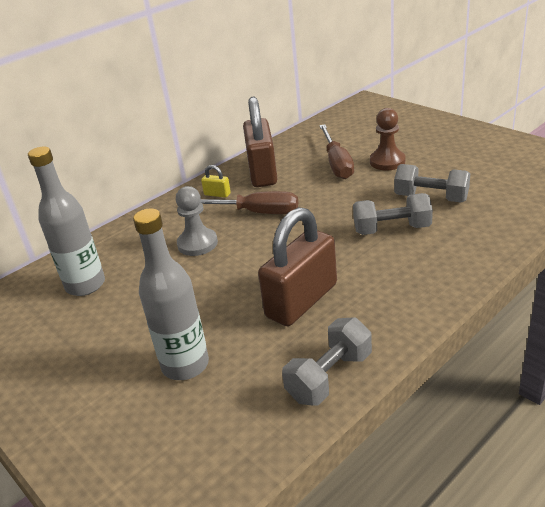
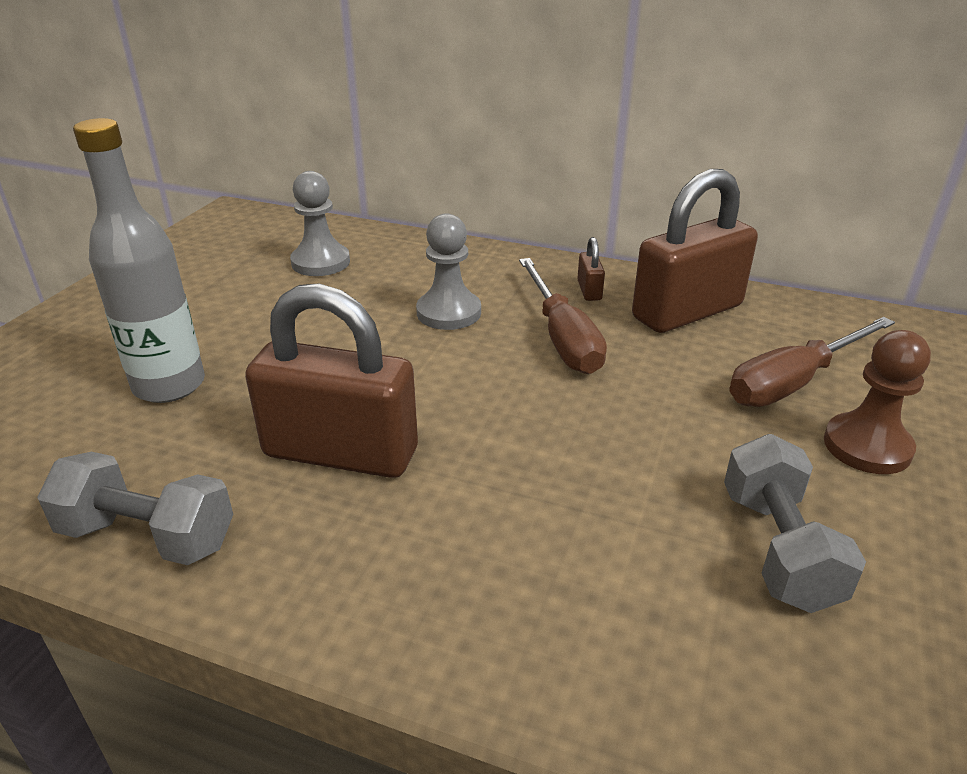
camera: 60 degrees right, 0 degrees up
grey bottle [28,147,105,296] -> grey pawn [290,171,350,276]
yellow padlock [201,165,231,198] -> brown padlock [577,237,605,301]
grey dumbbell [353,193,433,235] -> none

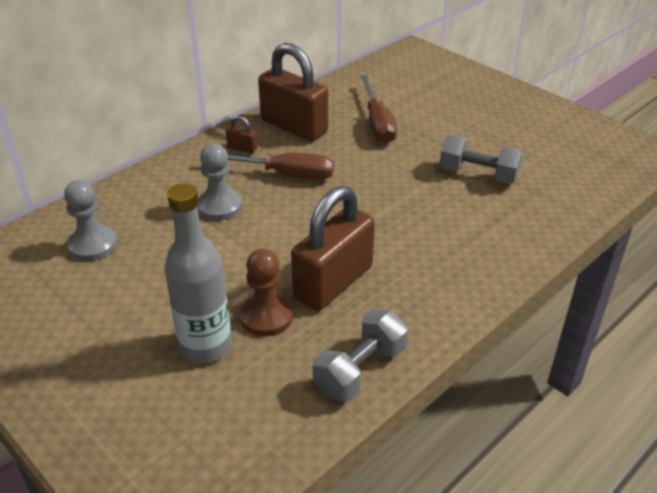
camera: 65 degrees left, 5 degrees up
brown padlock [632,169,758,333] -> brown padlock turned 45 degrees counterclockwise [258,43,328,141]
brown pawn [824,330,931,474] -> brown pawn moved to [240,249,293,336]

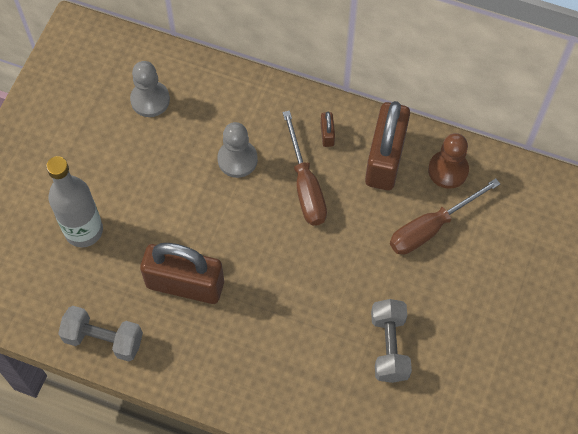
camera: 65 degrees right, 25 degrees up
brown pawn [240,249,293,336] -> brown pawn moved to [428,133,469,189]

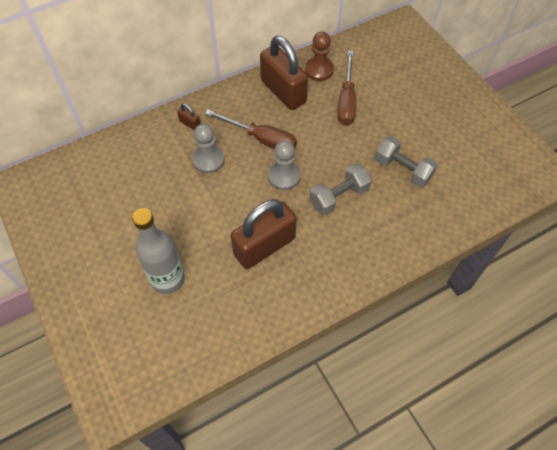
camera: 50 degrees left, 5 degrees down
grey dumbbell [58,306,143,361] -> grey dumbbell moved to [309,164,372,215]
grey pawn [130,61,170,117] -> grey pawn moved to [268,141,301,190]
brown padlock [321,112,335,147] -> brown padlock moved to [177,104,200,130]

